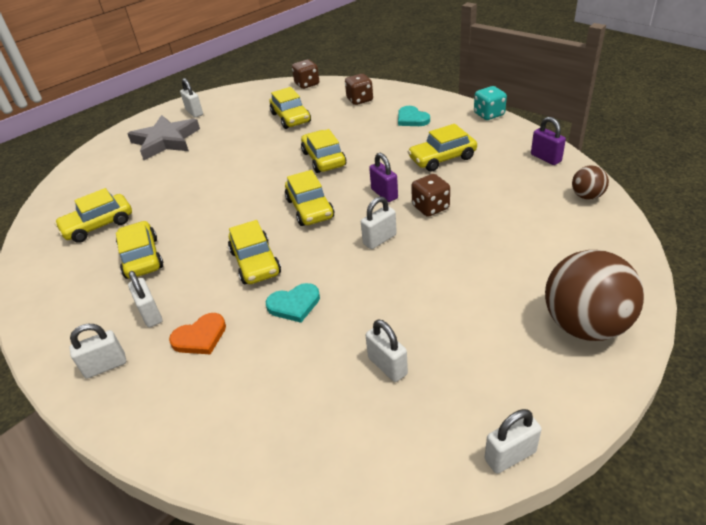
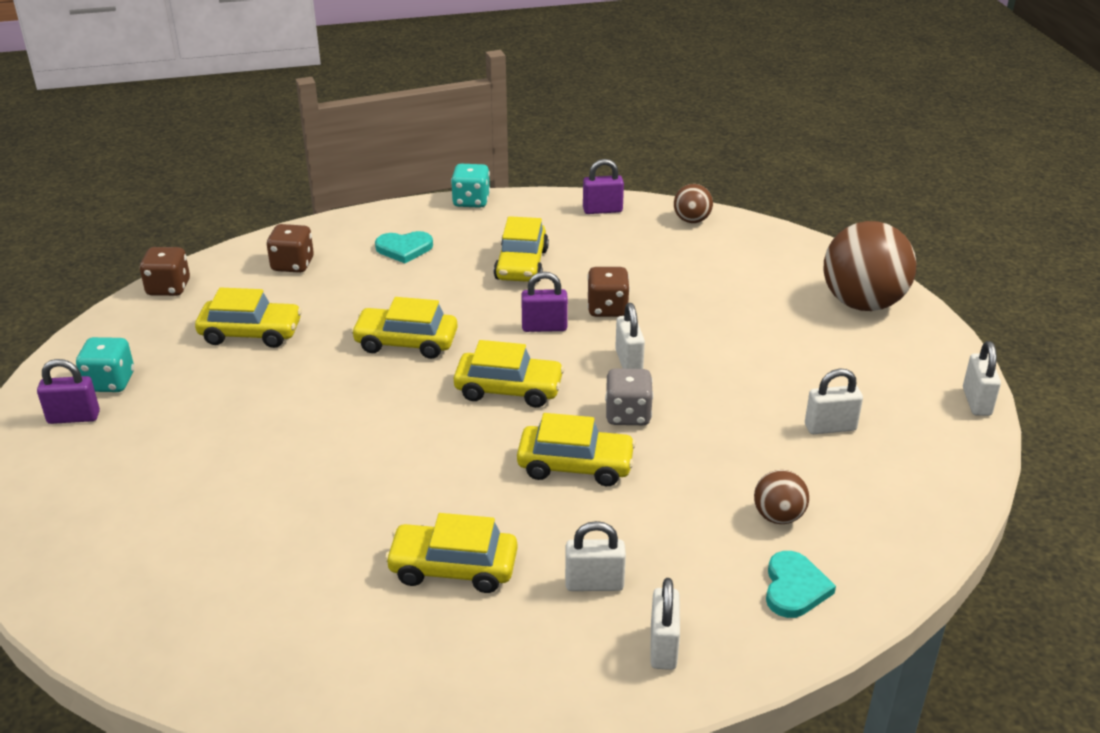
camera: 65 degrees left, 5 degrees down
yellow car [54,188,132,243] -> none
grey star [127,115,200,160] -> none
orange heart [169,313,226,354] -> none
white padlock [180,78,203,118] -> purple padlock [37,359,100,424]
turquoise heart [266,283,320,323] -> turquoise heart moved to [766,551,836,618]
none -> turquoise dice [76,337,134,392]
none -> grey dice [605,368,653,425]
none -> brown ball [754,470,809,524]

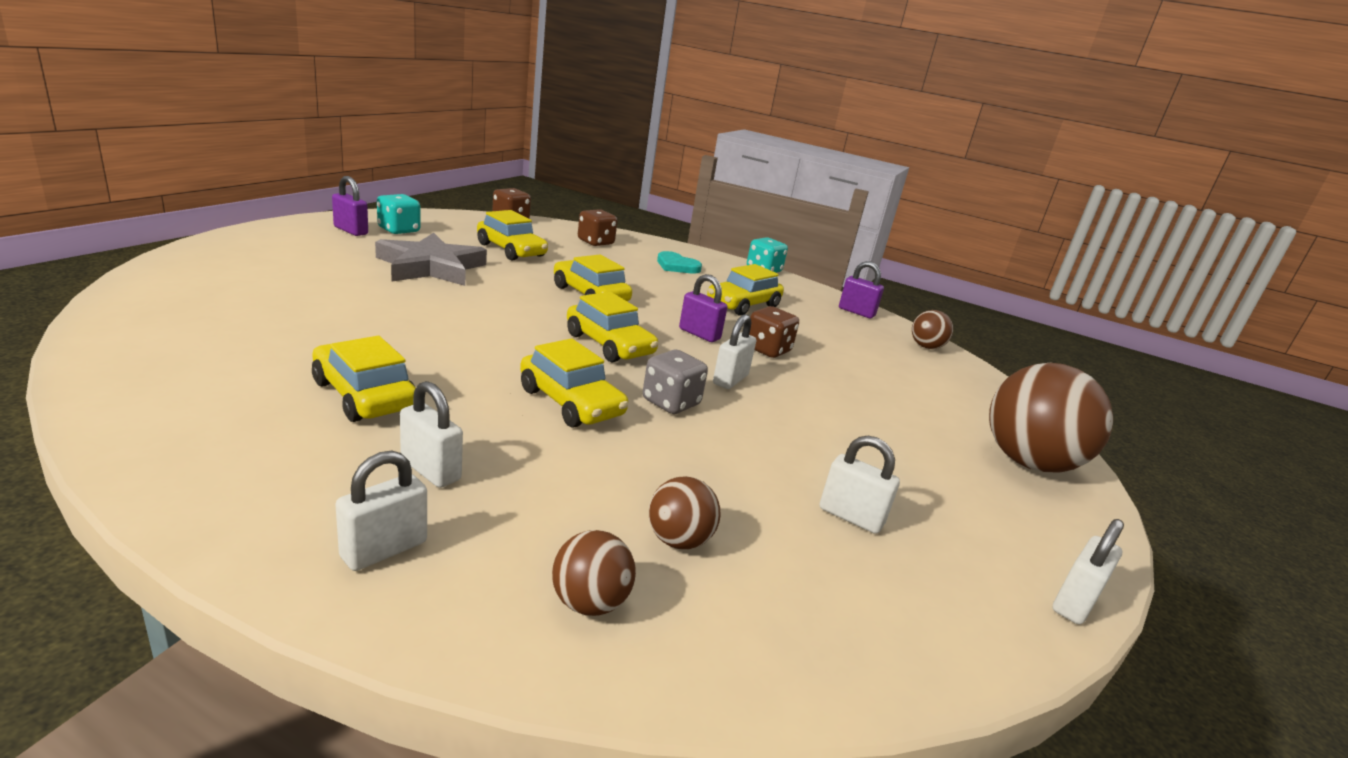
camera: 35 degrees right, 10 degrees down
turquoise heart [766,551,836,618] -> brown ball [552,530,636,616]
none -> grey star [375,233,487,286]

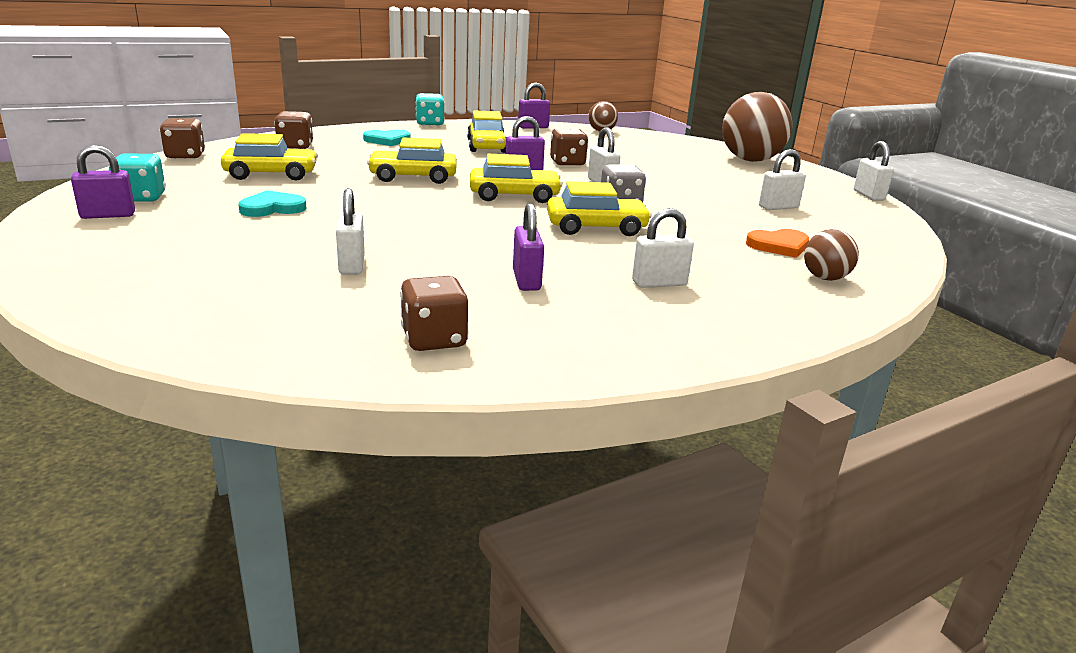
camera: 50 degrees left, 0 degrees up
yellow car [312,336,416,422] -> purple padlock [513,203,544,291]
white padlock [335,451,427,571] -> white padlock moved to [336,188,365,275]
grey star [375,233,487,286] -> turquoise heart [238,190,307,217]
brown ball [649,476,720,549] -> orange heart [746,229,809,258]
none -> brown dice [400,276,469,351]

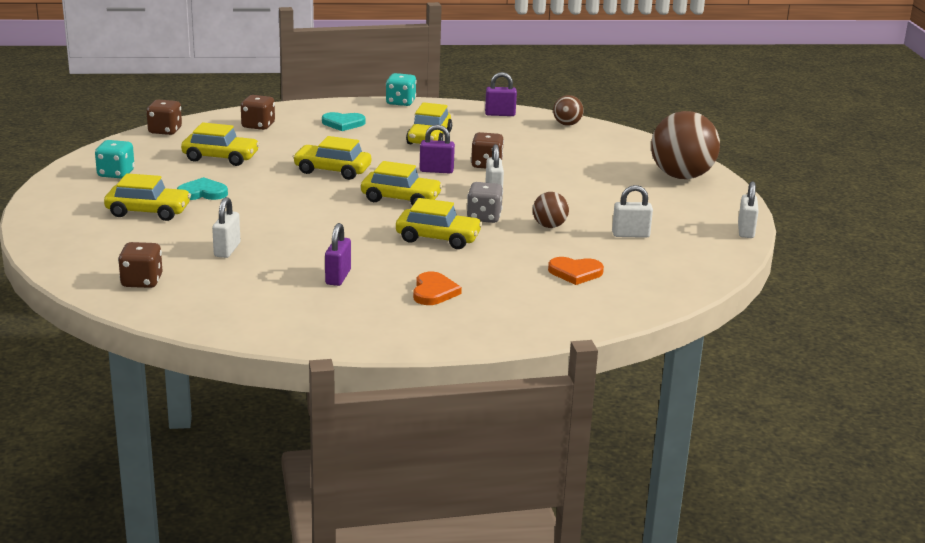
camera: 20 degrees right, 0 degrees up
purple padlock [71,145,135,219] -> none
brown dice [400,276,469,351] -> brown dice moved to [118,242,162,288]
white padlock [632,208,694,288] -> orange heart [413,272,462,305]
brown ball [804,229,859,281] -> brown ball moved to [533,192,569,228]
none -> yellow car [104,173,191,221]

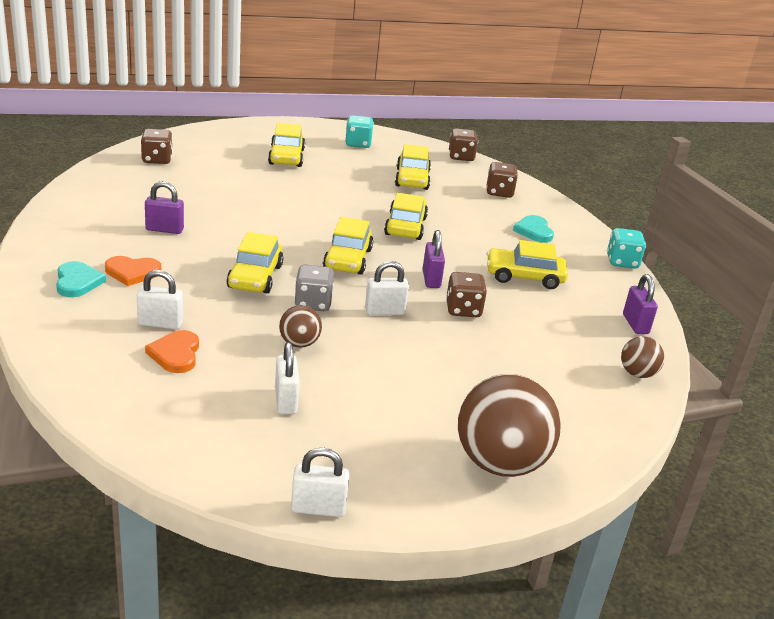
camera: 80 degrees right, 5 degrees up
turquoise heart [177,177,228,200] -> turquoise heart moved to [56,261,106,297]
white padlock [212,197,240,258] -> white padlock moved to [137,270,183,330]

